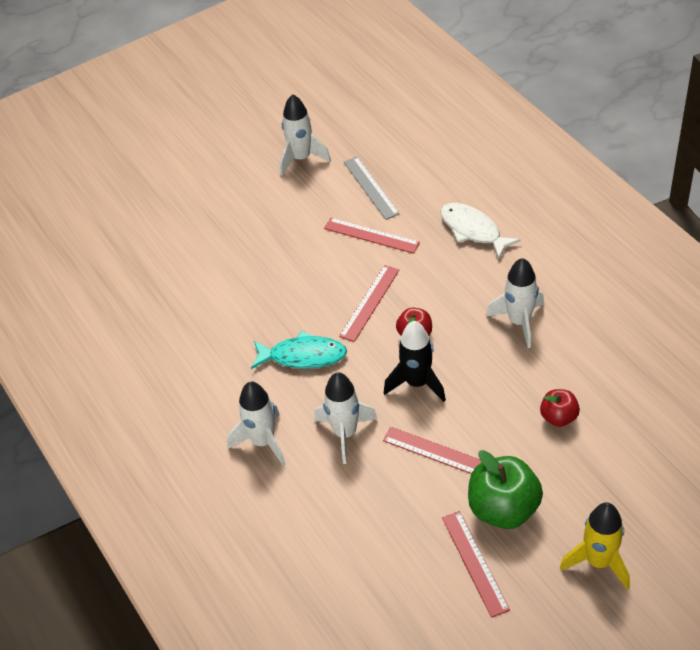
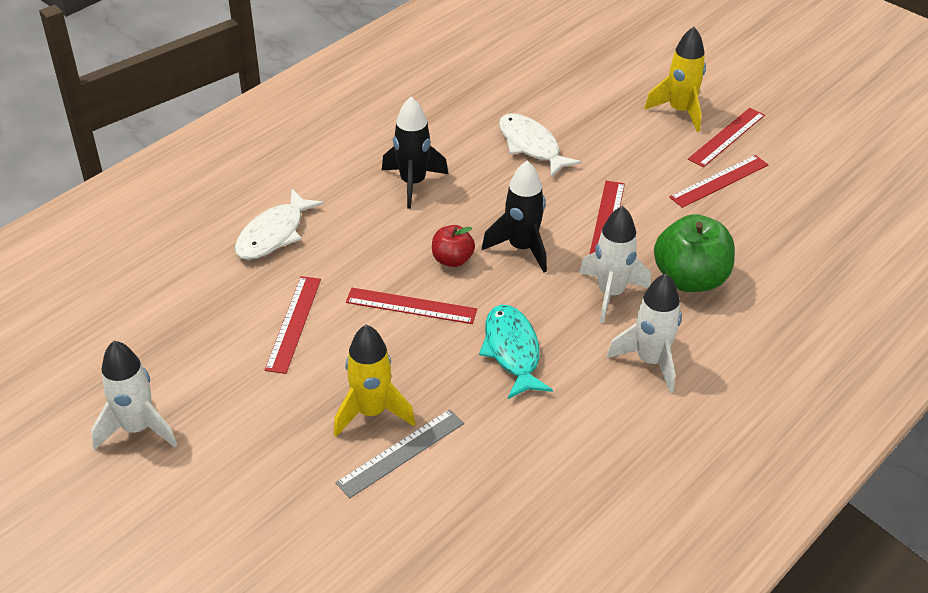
camera: 110 degrees left, 5 degrees down
grey ruler [344,157,400,220] -> grey ruler moved to [335,409,464,498]
green apple [468,450,543,529] -> green apple moved to [654,214,735,292]
white rocket [486,258,544,348] -> black rocket [382,97,448,209]
red apple [540,389,580,427] -> white fish [499,113,582,177]
none -> yellow rocket [334,324,415,437]
none -> red ruler [688,108,765,167]

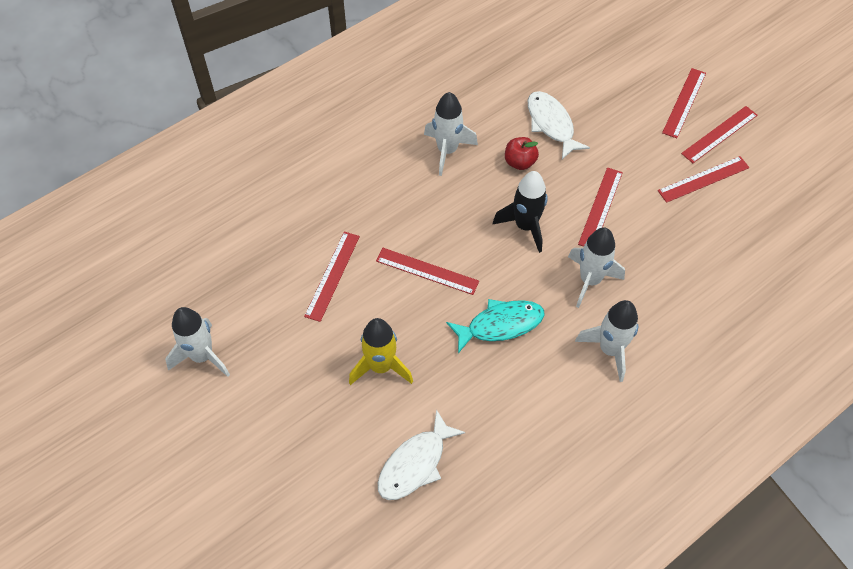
camera: 10 degrees right, 15 degrees up
white fish [235,189,324,260] -> white fish moved to [378,409,466,500]
grey ruler [335,409,464,498] -> none
black rocket [382,97,448,209] -> white rocket [424,92,478,176]
red apple [432,225,475,267] -> red apple moved to [505,137,539,170]
turquoise fish [479,305,553,399] -> turquoise fish turned 75 degrees clockwise [446,299,545,353]
yellow rocket [644,27,706,132] -> red ruler [662,68,706,138]
green apple [654,214,735,292] -> none

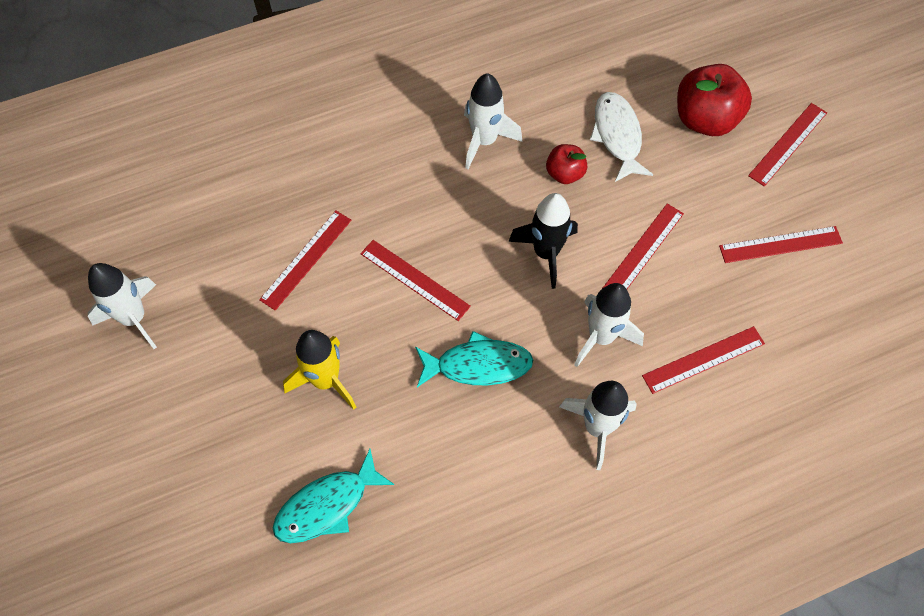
camera: 15 degrees right, 5 degrees up
white fish [378,409,466,500] -> turquoise fish [273,449,395,543]
red ruler [681,106,758,163] -> red ruler moved to [642,326,765,394]
none -> red apple [677,64,752,136]

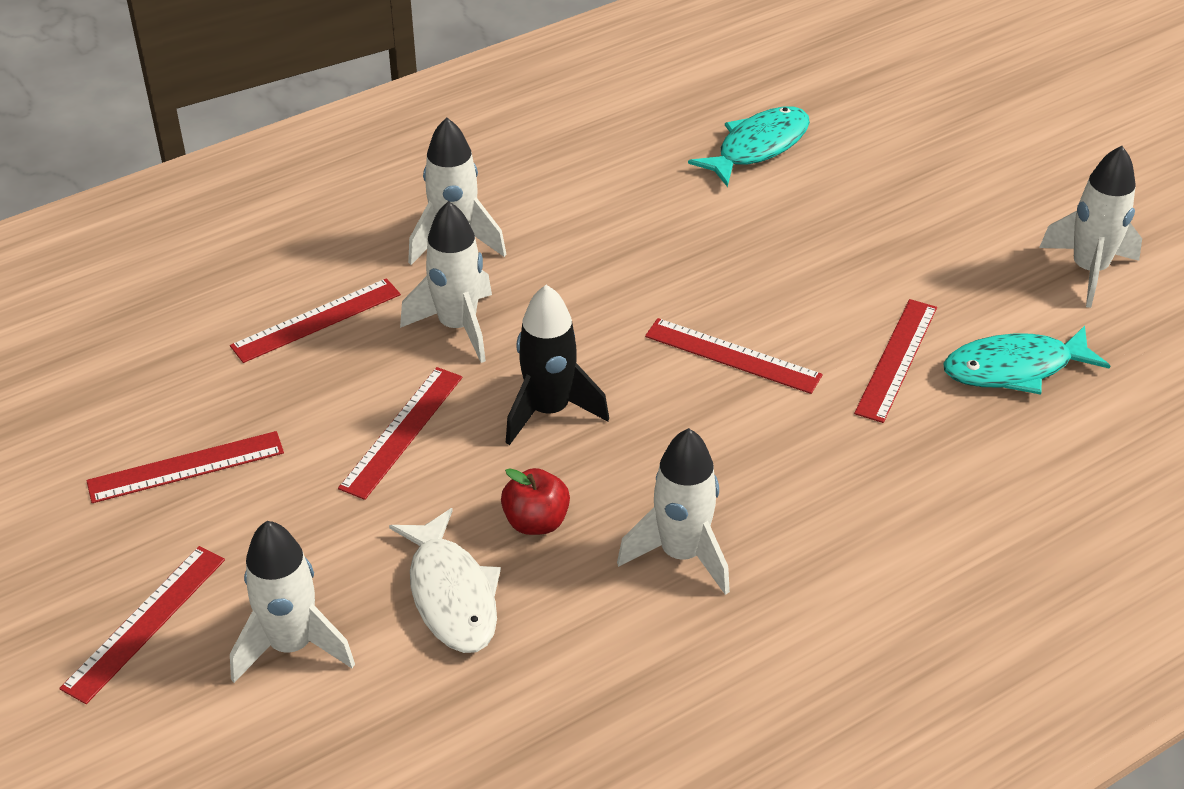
camera: 170 degrees right, 20 degrees down
yellow rocket [283,330,356,410] -> none
turquoise fish [415,331,533,387] -> turquoise fish moved to [943,326,1110,395]
red apple [677,64,752,136] -> white rocket [230,521,355,683]

